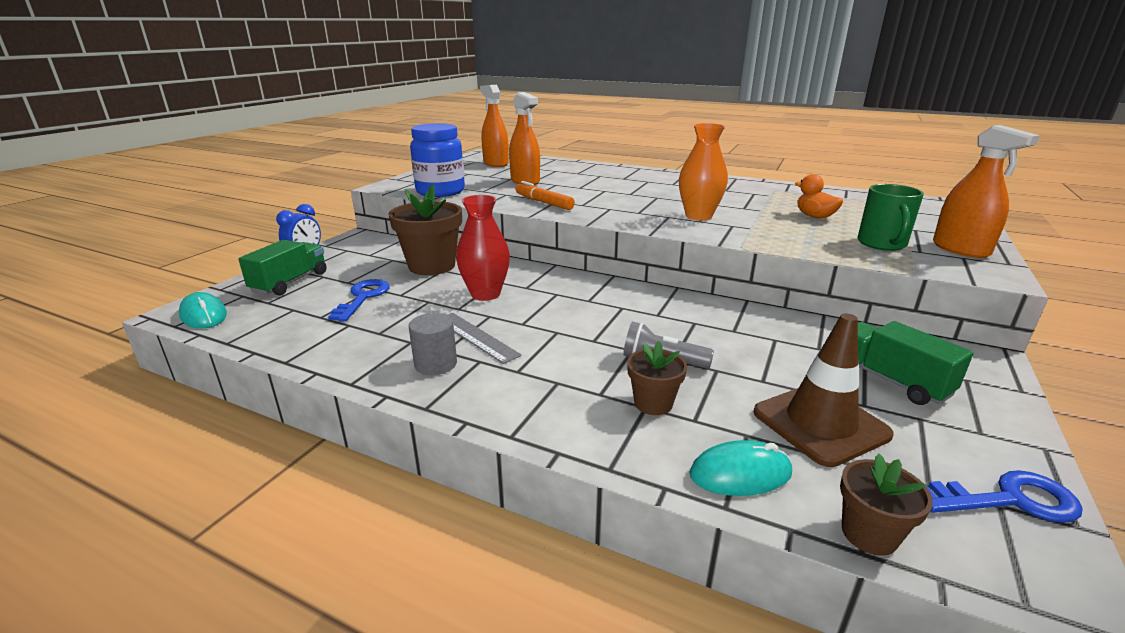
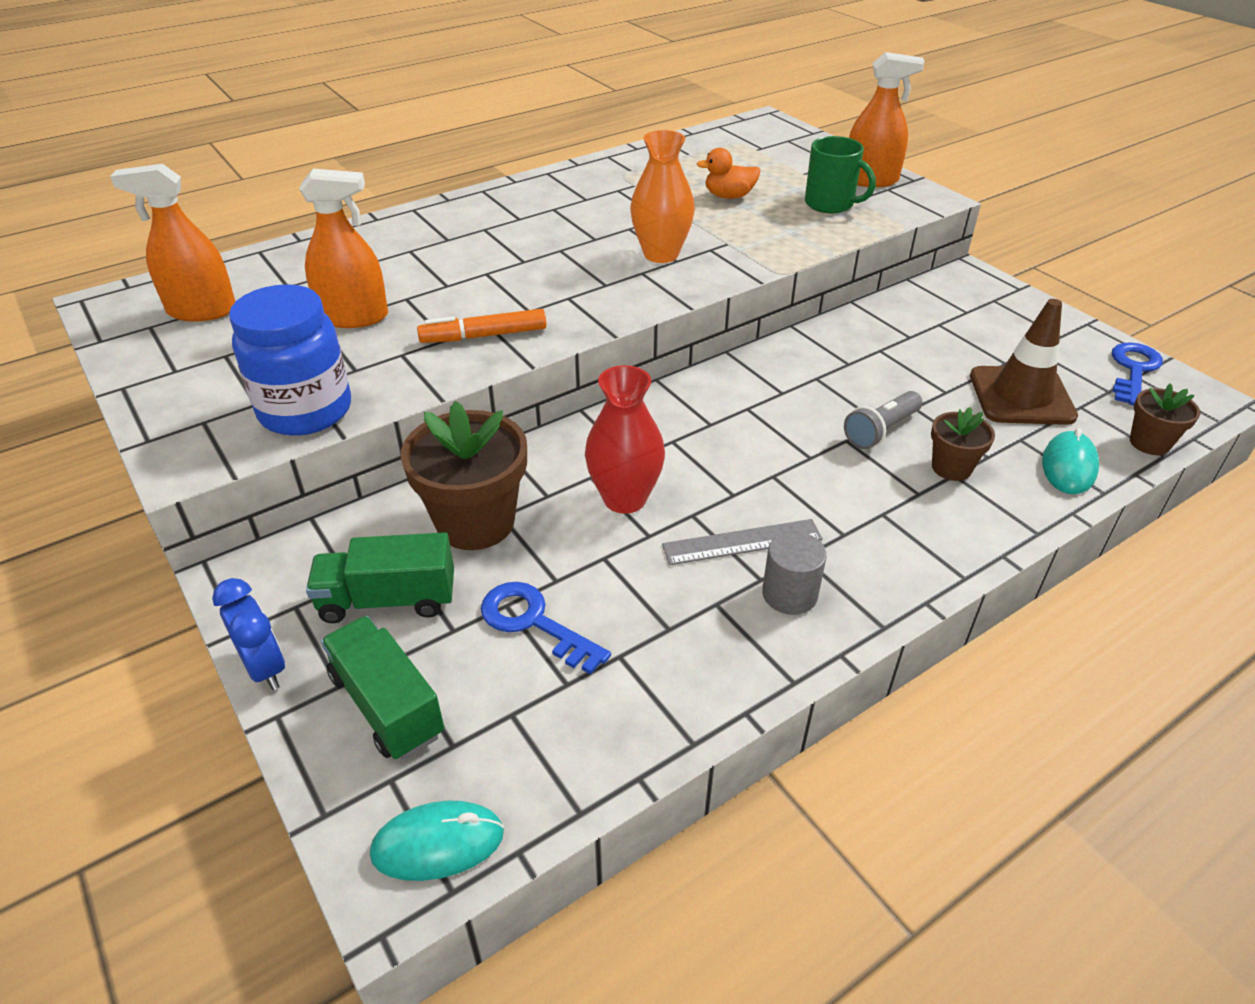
camera: 60 degrees left, 15 degrees up
green truck [858,321,974,405] -> green truck moved to [306,532,454,623]

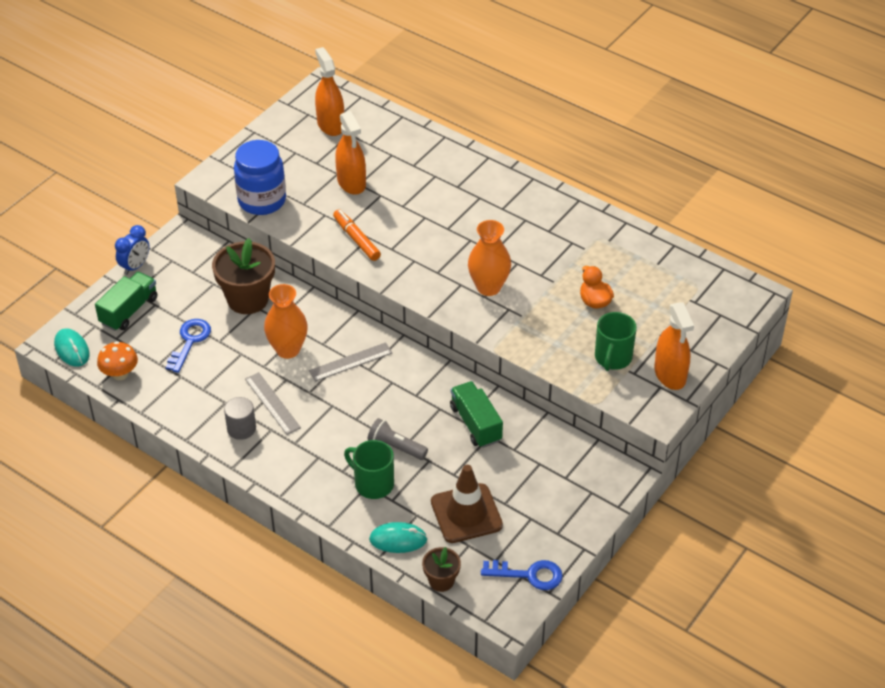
camera: 70 degrees right, 5 degrees up
green truck [306,532,454,623] -> green truck moved to [450,381,503,448]
red vase [585,365,665,514] -> orange vase [264,284,308,359]
brown flower pot [931,407,995,481] -> green mug [344,440,394,499]
none -> orange mushroom [97,341,138,380]
none -> grey ruler [309,342,392,382]

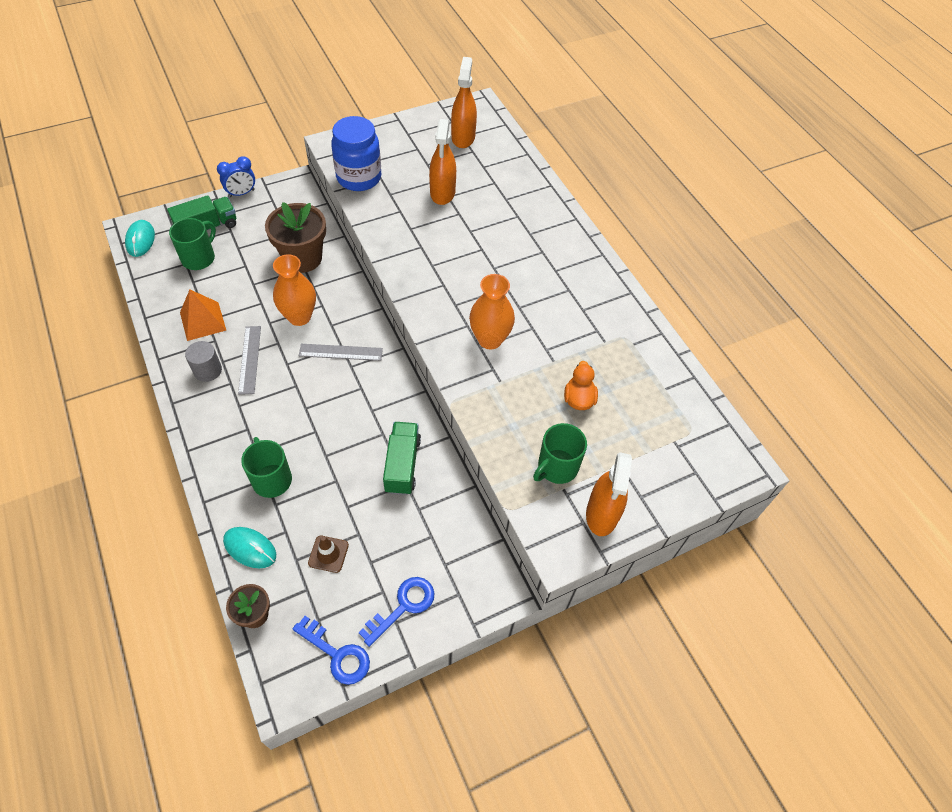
camera: 25 degrees right, 10 degrees up
orange mushroom [97,341,138,380] -> none
blue key [166,319,211,373] -> blue key moved to [359,577,434,647]
orange marker [333,210,381,261] -> none
grey flashlight [368,418,428,460] -> none
brown traffic cone [431,465,503,543] -> brown traffic cone [308,536,349,573], size x0.53
none -> green mug [169,218,216,270]
none -> orange pyramid [180,290,226,341]

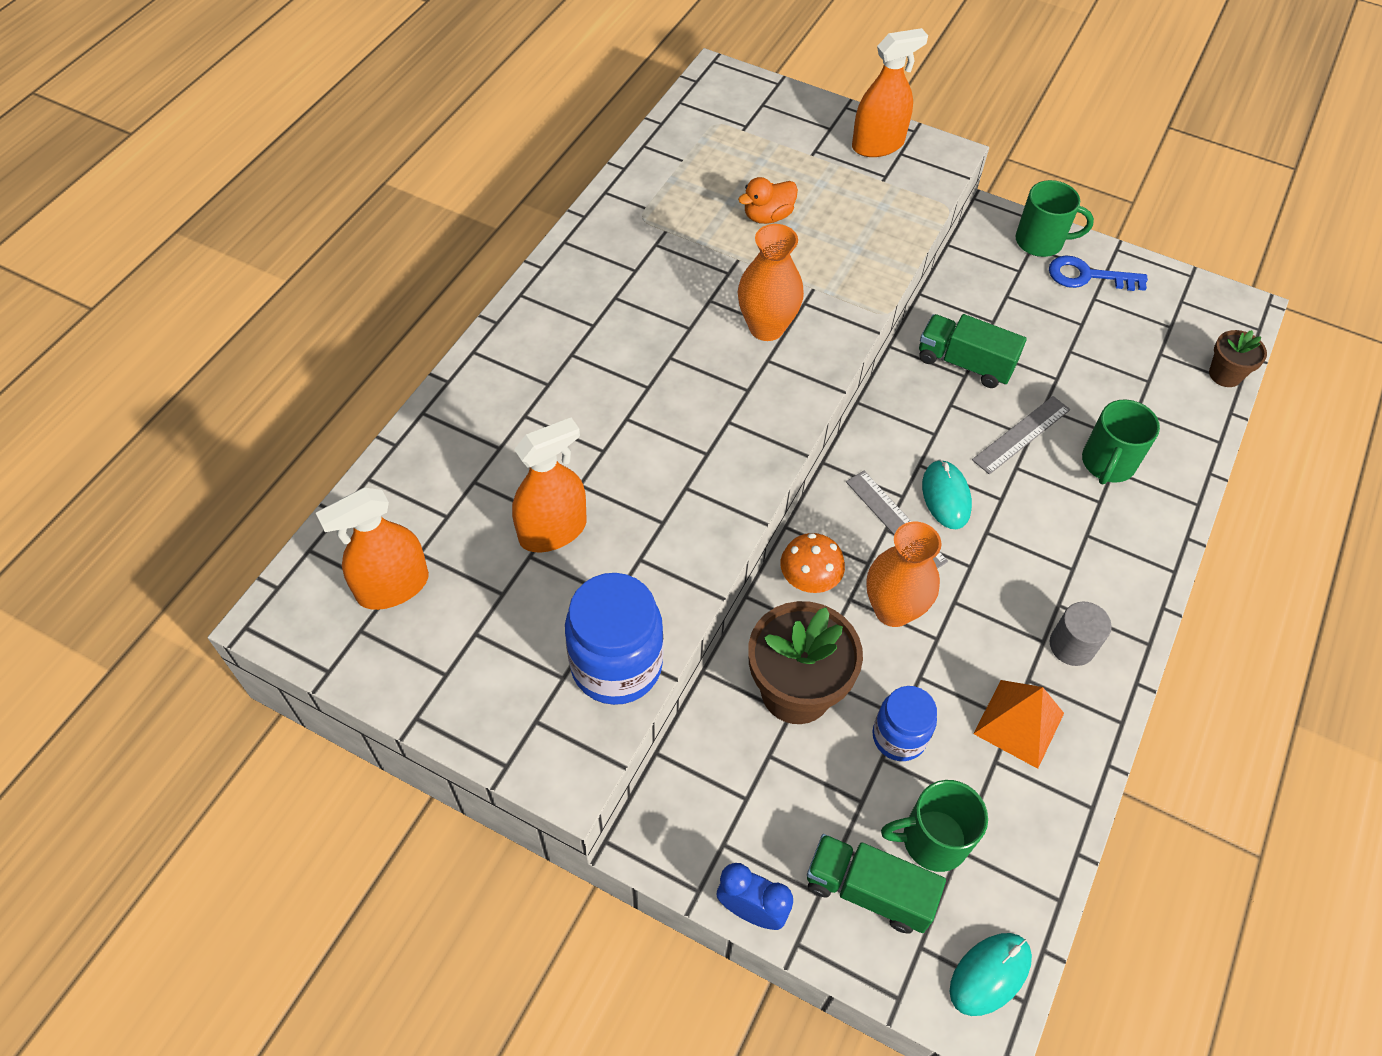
camera: 125 degrees left, 0 degrees up
turquoise mouse [223,527,276,568] -> turquoise mouse moved to [922,460,972,529]
grey ruler [238,326,261,395] -> grey ruler moved to [972,396,1070,475]
blue key [293,616,370,685] -> none
brown traffic cone [308,536,349,573] -> none
green truck [383,422,421,495] -> green truck turned 60 degrees clockwise [919,314,1027,388]
green mug [533,423,587,484] -> green mug moved to [1015,180,1094,257]
none -> orange mushroom [780,533,845,593]
none -> blue jar [872,686,937,761]

